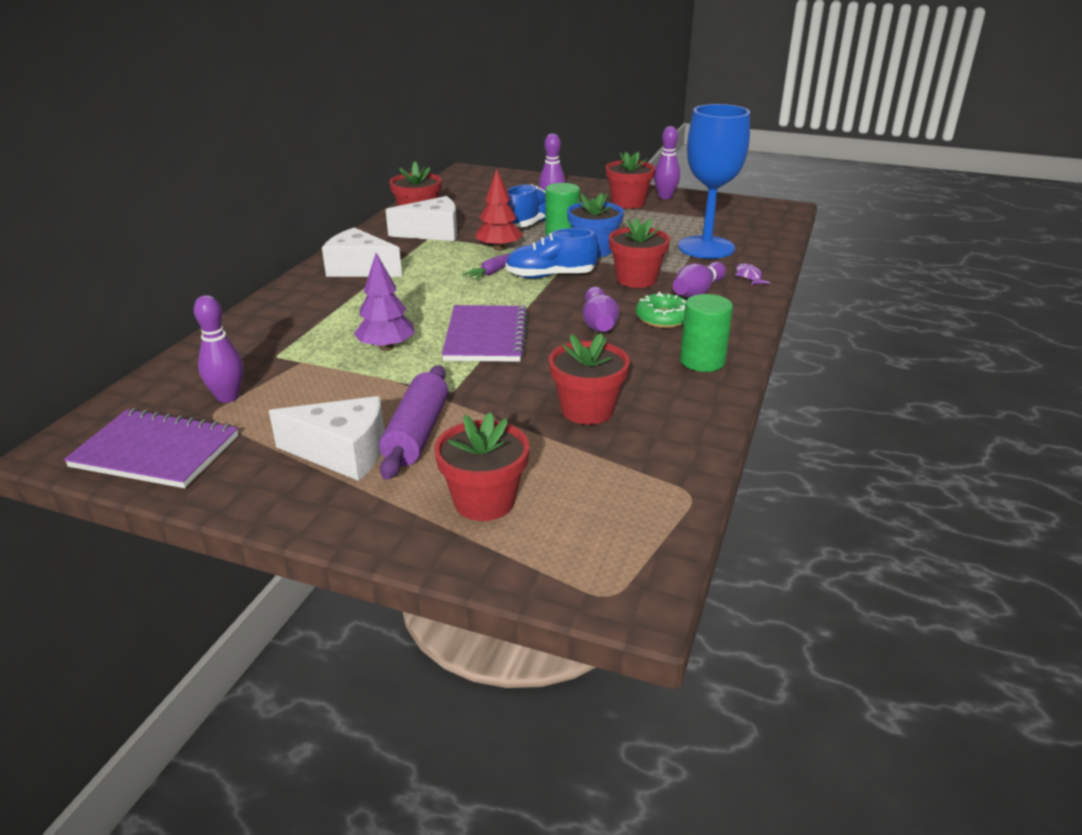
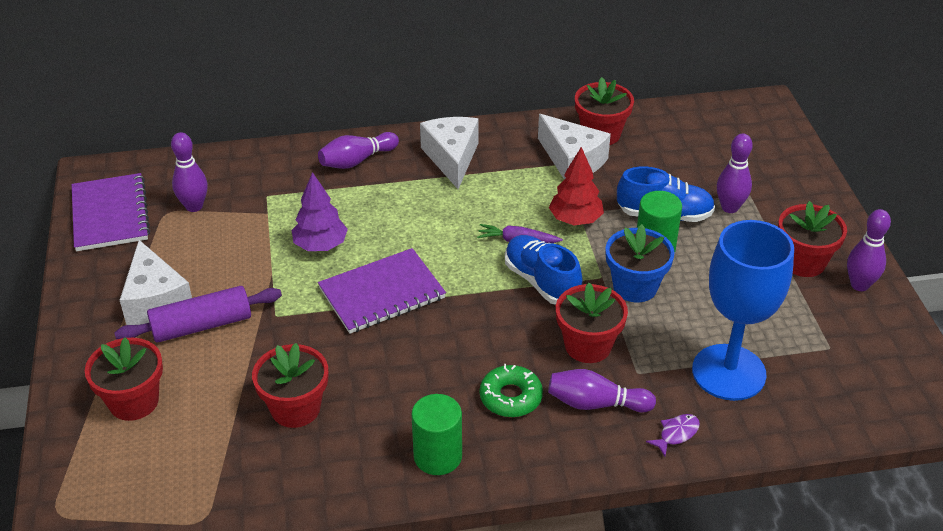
camera: 60 degrees right, 10 degrees up
purple bowling pin [583,287,620,332] -> purple bowling pin moved to [318,132,399,169]

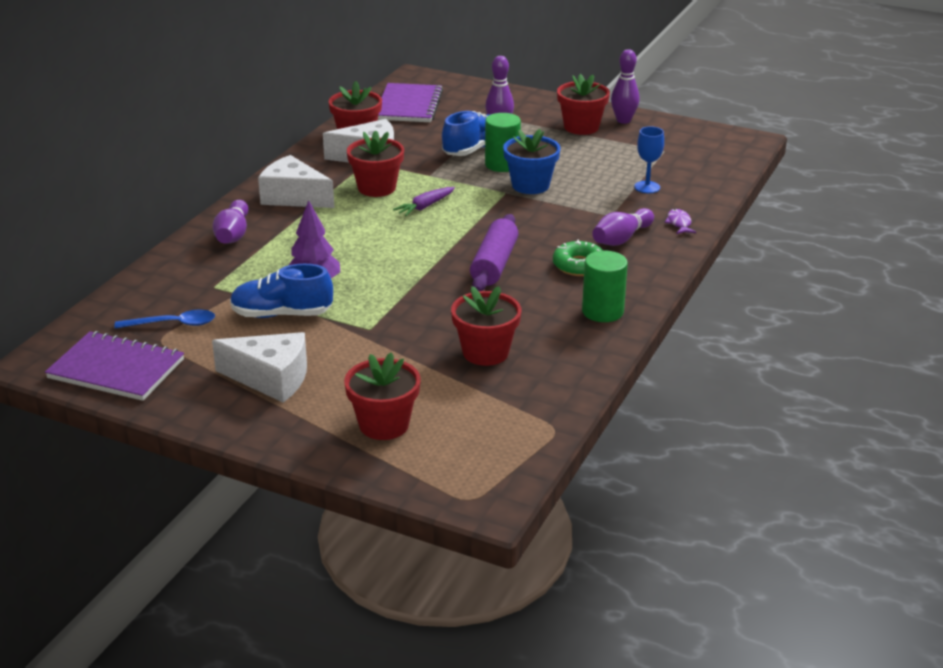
camera: 55 degrees left, 10 degrees down
purple rolling pin [114,286,282,343] -> purple rolling pin moved to [470,214,519,291]
purple bowling pin [171,132,208,212] -> blue spoon [114,310,215,329]
purple notebook [318,248,446,334] -> purple notebook moved to [378,83,443,122]
blue shoe [505,235,582,305] -> blue shoe moved to [230,264,333,318]
red tree [549,147,604,225] -> none
red flower pot [556,283,628,363] -> red flower pot moved to [347,130,404,197]
blue goblet [692,220,794,401] -> blue goblet [634,126,664,193], size x0.45

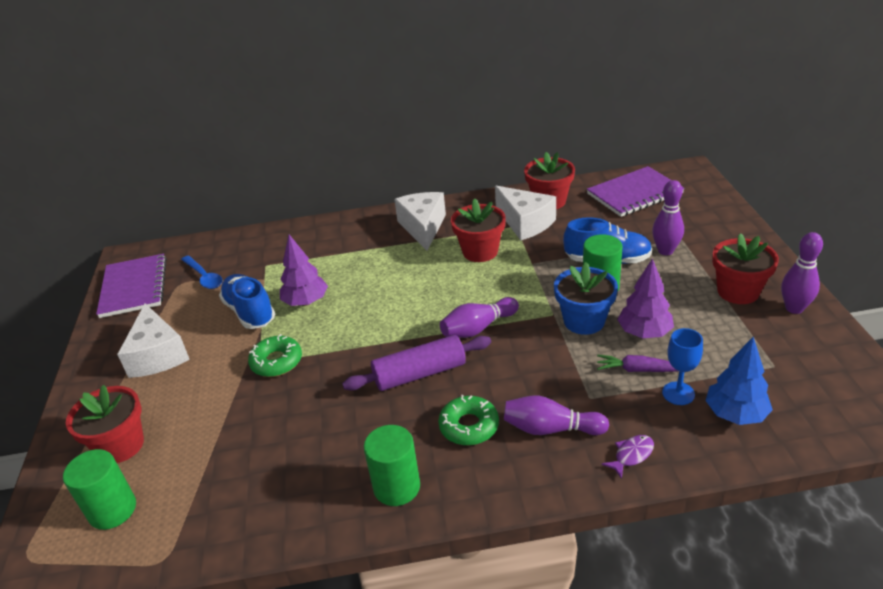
camera: 60 degrees right, 5 degrees up
purple bowling pin [213,200,249,243] -> purple bowling pin moved to [440,297,519,338]
purple carrot [393,187,455,216] -> purple carrot moved to [597,355,678,372]
red flower pot [451,286,521,366] -> none
none -> green cylinder [63,449,136,530]
none -> green donut [248,334,302,377]
none -> purple tree [617,259,674,338]
none -> blue tree [706,337,773,425]

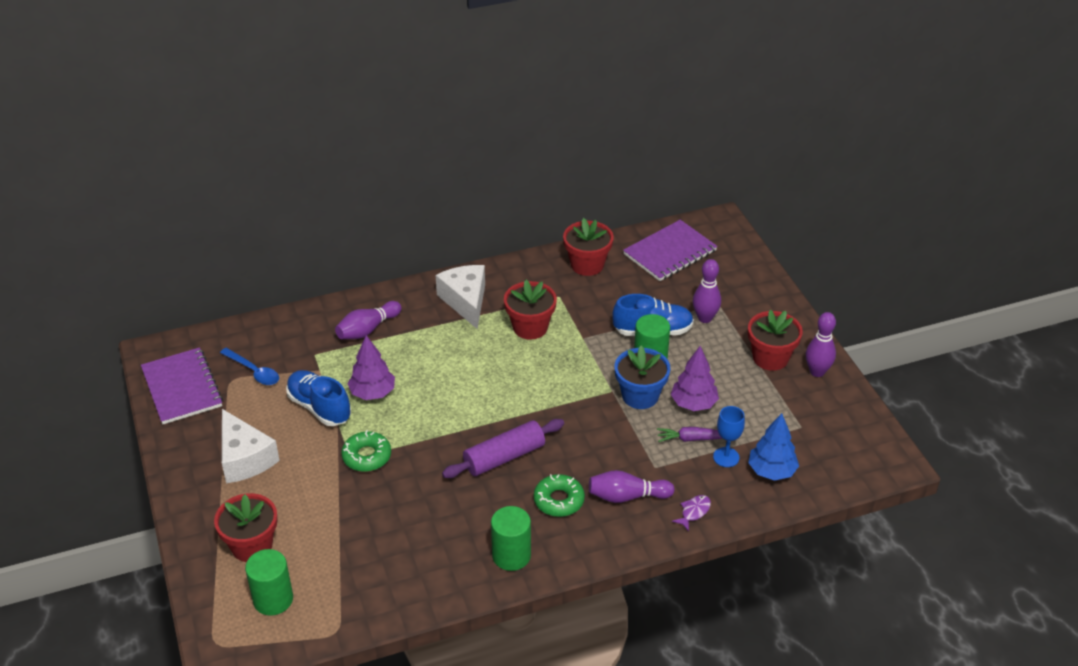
camera: 15 degrees left, 5 degrees up
purple bowling pin [440,297,519,338] -> purple bowling pin moved to [335,301,402,339]
white cheese [495,186,556,240] -> none

